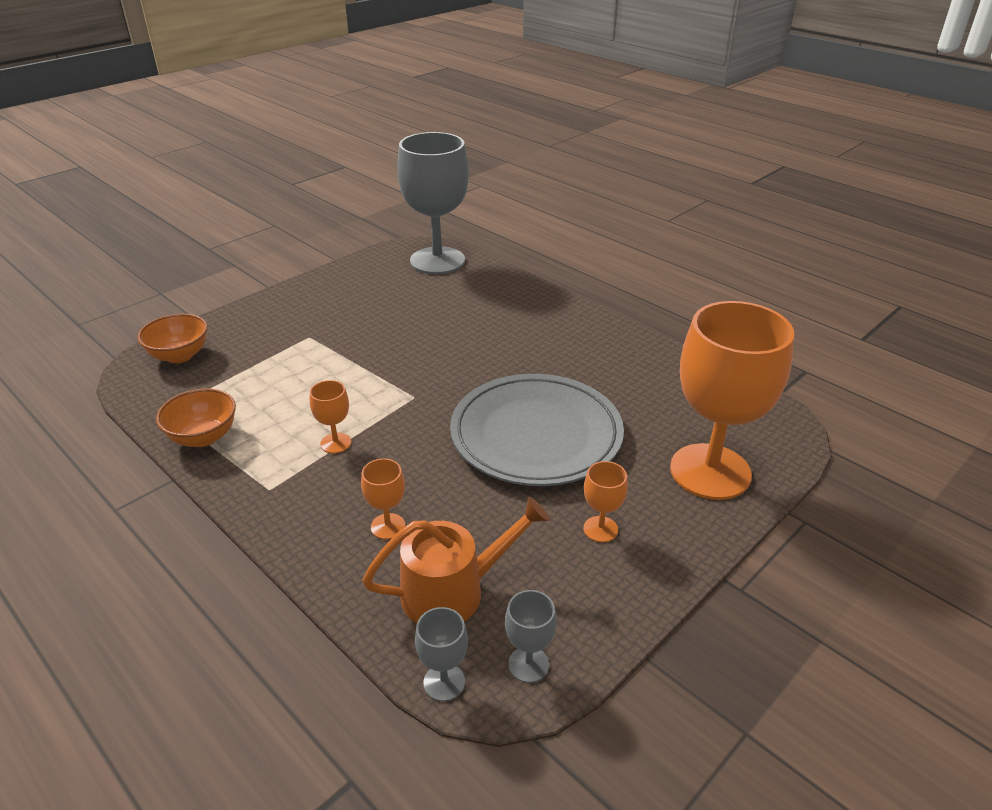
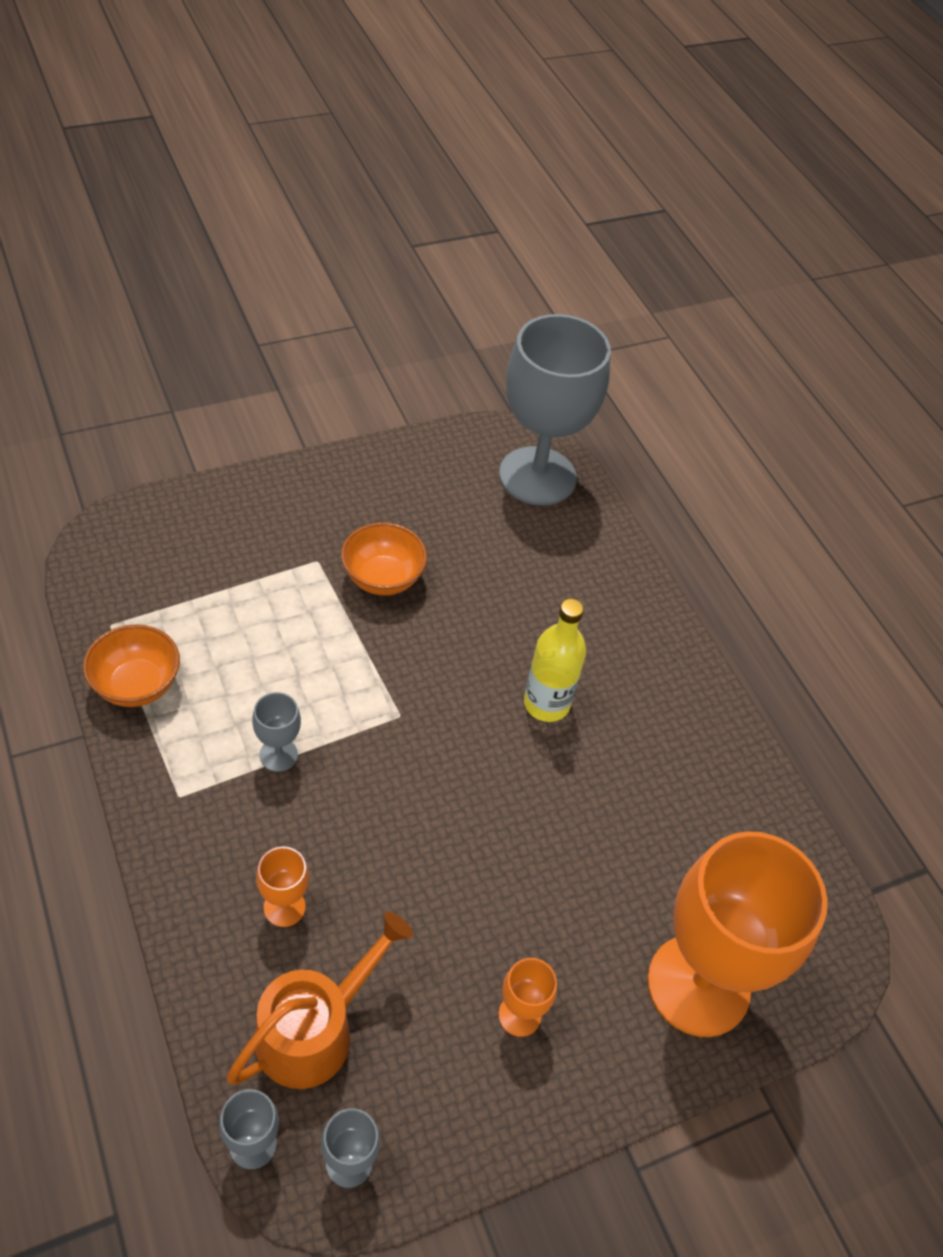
camera: 15 degrees right, 15 degrees up
orange bowl [137,314,208,363] -> orange bowl moved to [341,522,427,595]
orange goblet [310,380,351,453] -> grey goblet [252,692,301,772]
orange watering can [363,497,550,623] -> orange watering can turned 45 degrees counterclockwise [227,912,413,1089]
grey plate [450,374,624,486] -> none
none -> yellow bottle [524,599,586,722]

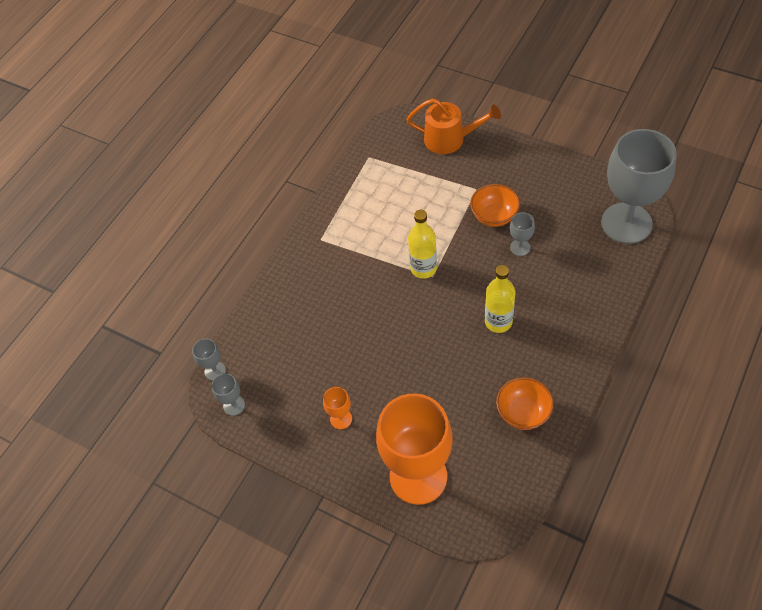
camera: 65 degrees right, 5 degrees up
orange bowl [83,624,180,707] -> orange bowl moved to [496,377,554,430]
orange watering can [227,912,413,1089] -> orange watering can moved to [406,98,501,154]
grey goblet [252,692,301,772] -> grey goblet moved to [510,212,535,256]
orange goblet [256,847,309,927] -> none
none -> yellow bottle [408,210,437,279]

